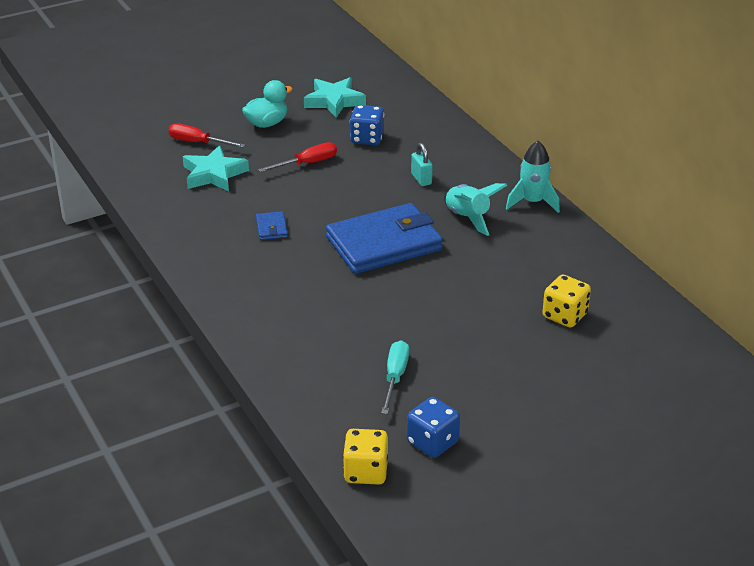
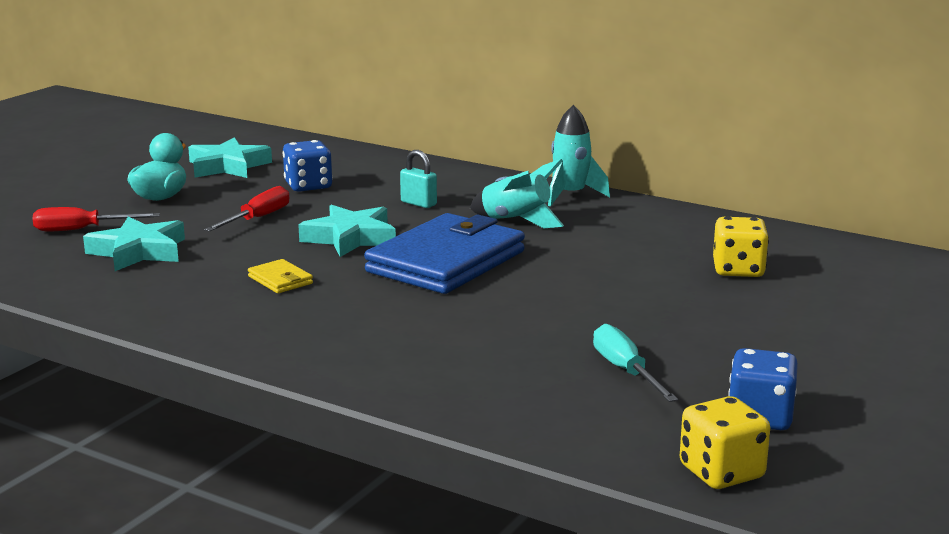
camera: 30 degrees left, 15 degrees down
blue wallet [256,211,288,240] -> yellow wallet [248,259,313,293]
none -> turquoise star [298,205,396,257]

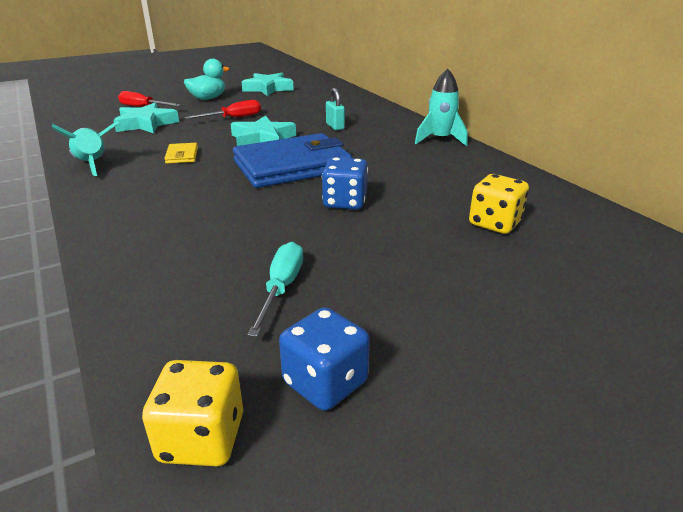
camera: 30 degrees right, 10 degrees up
blue dice [283,140,333,192] -> blue dice moved to [322,157,368,210]
turquoise rocket [470,159,564,228] -> turquoise rocket moved to [51,121,119,176]

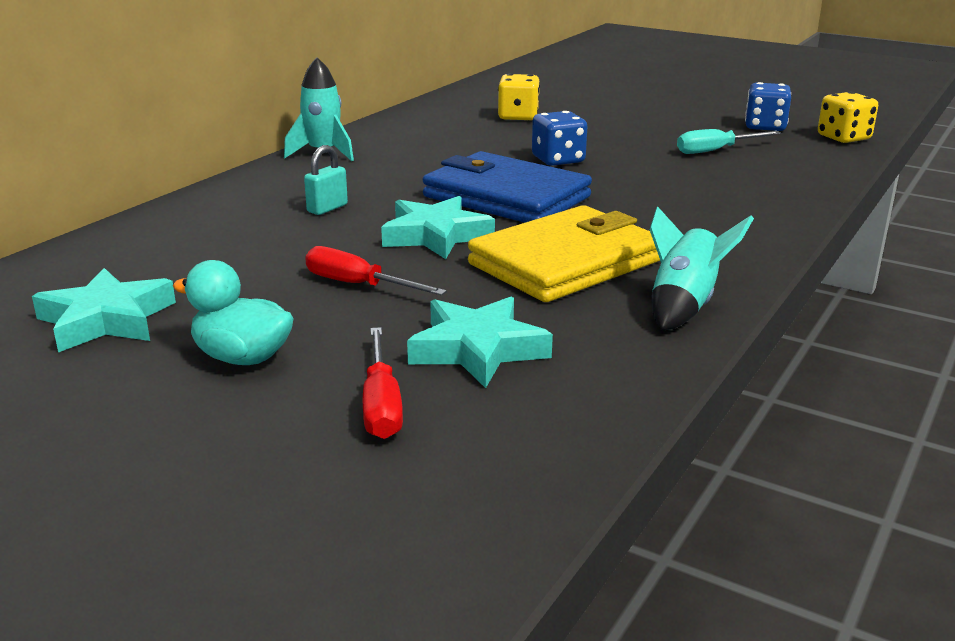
camera: 120 degrees left, 5 degrees down
yellow wallet [164,143,198,164] -> yellow wallet [468,205,660,302], size x2.48

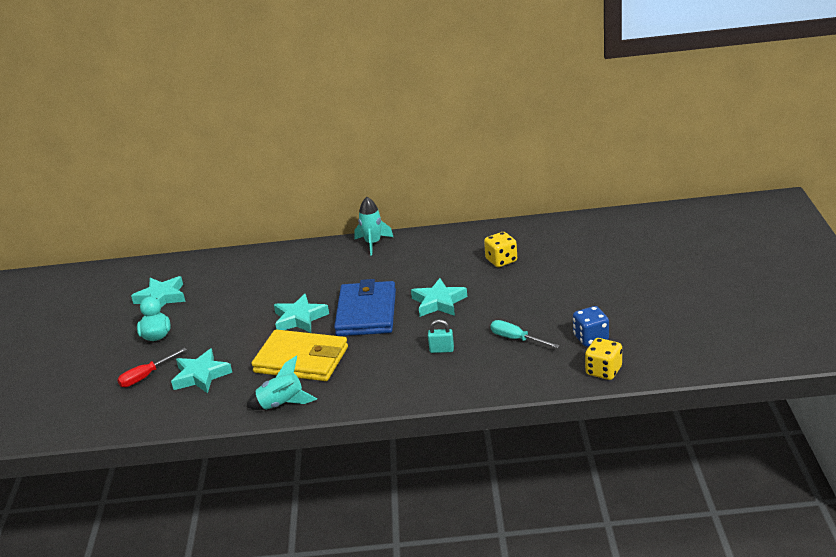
camera: 60 degrees right, 5 degrees up
turquoise padlock [304,145,348,215] -> turquoise padlock moved to [428,319,454,353]
red screwdriver [305,246,447,296] -> none
blue dice [532,111,587,166] -> turquoise star [411,278,467,317]

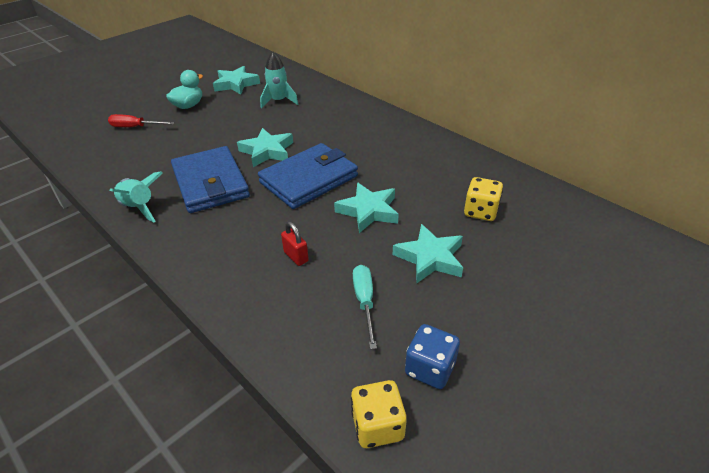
camera: 45 degrees right, 10 degrees up
turquoise star [171,348,232,393] -> turquoise star moved to [393,224,463,283]
yellow wallet [251,329,348,381] -> blue wallet [171,146,250,213]
turquoise rocket [354,197,393,256] -> turquoise rocket moved to [260,52,298,108]
turquoise padlock [428,319,454,353] -> red padlock [281,222,309,266]

